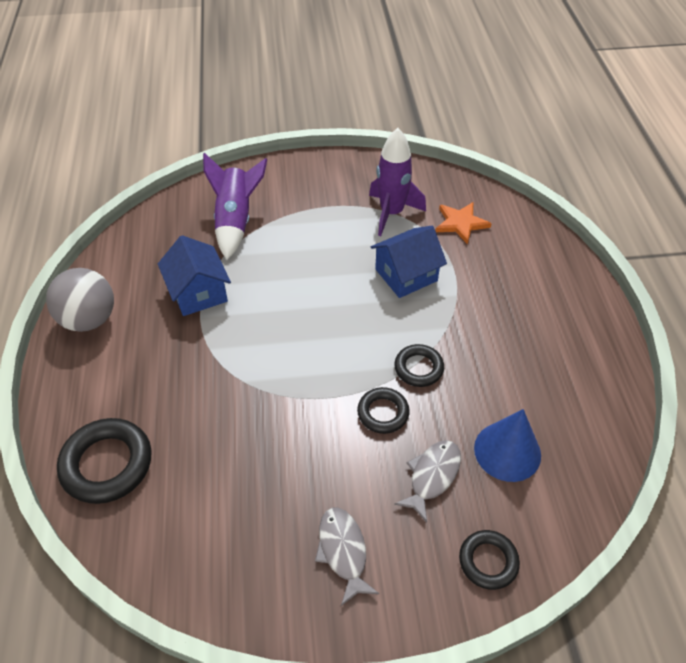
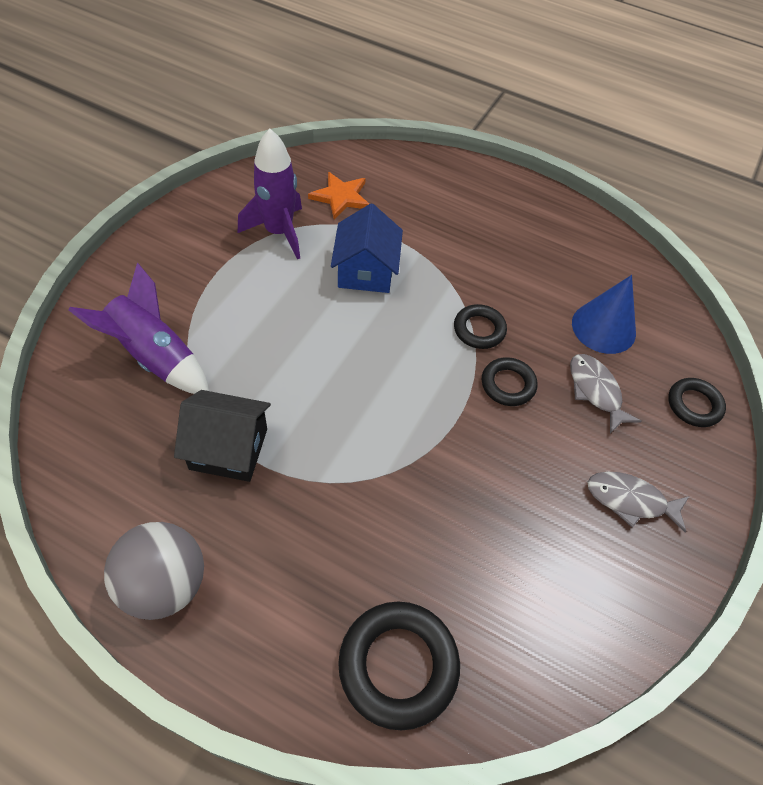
camera: 60 degrees left, 5 degrees up
blue house [158,235,231,316] -> black house [174,390,271,482]

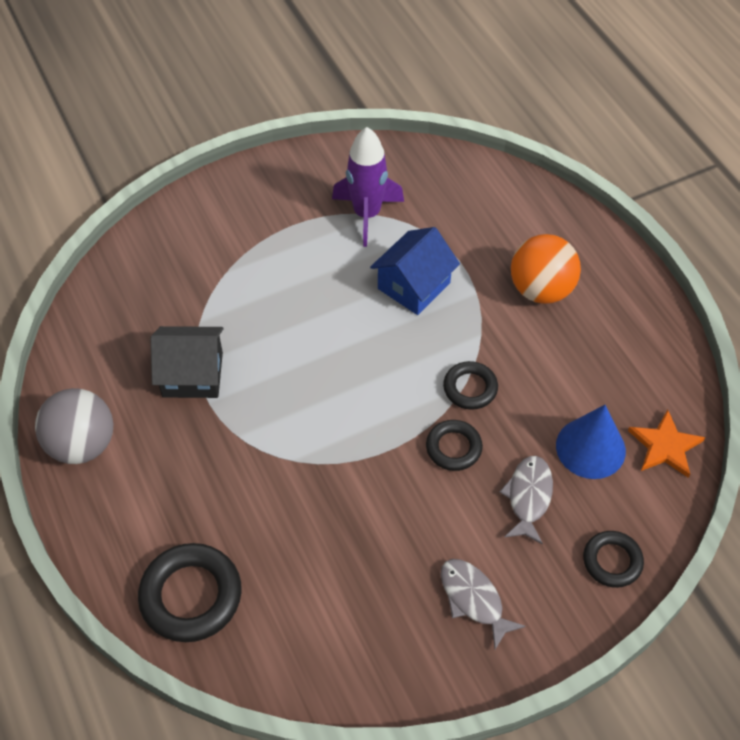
camera: 40 degrees right, 0 degrees up
purple rocket [68,263,209,394] -> none
black house [174,390,271,482] -> black house turned 45 degrees counterclockwise [150,326,224,398]
orange star [308,172,369,219] -> orange star moved to [628,410,705,478]
none -> orange ball [511,234,581,304]

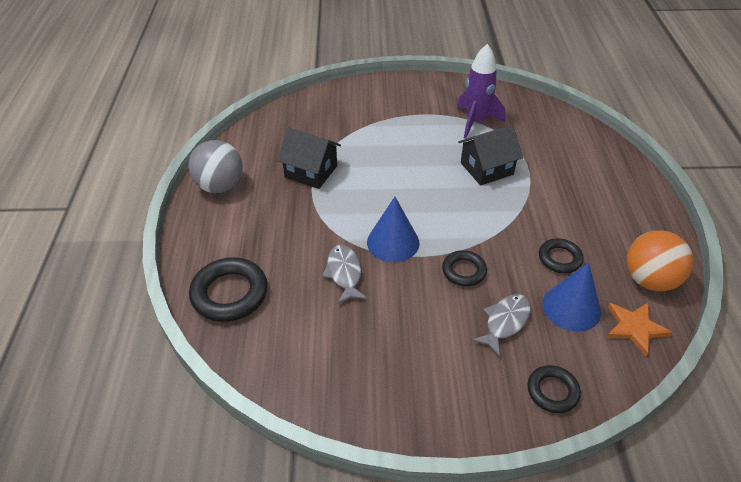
camera: 25 degrees right, 10 degrees down
blue house [370,227,460,315] -> black house [458,125,523,186]
grey fish [441,559,526,649] -> grey fish moved to [322,245,367,304]
black ring [443,361,498,410] -> black ring moved to [539,238,584,273]
orange ball [511,234,581,304] -> orange ball moved to [627,230,693,291]
none -> blue cone [367,197,419,262]

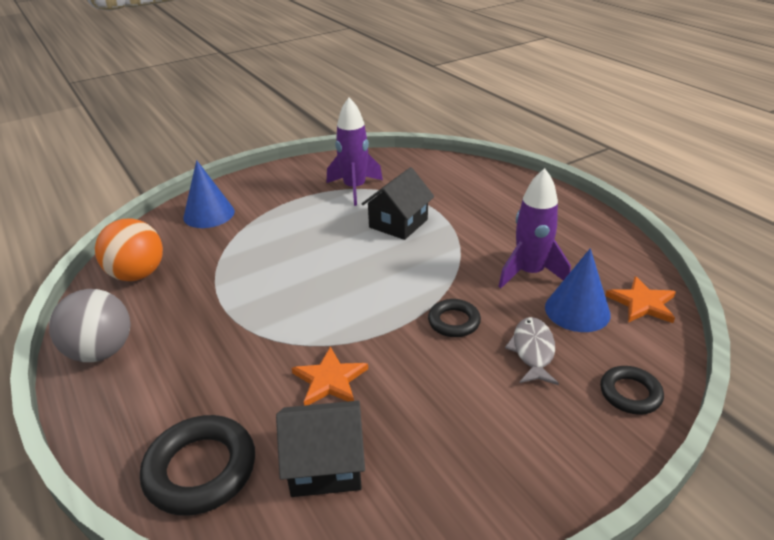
camera: 30 degrees left, 10 degrees down
black house [277,128,341,189] -> black house moved to [276,401,365,497]
grey fish [322,245,367,304] -> orange star [292,347,368,406]
blue cone [367,197,419,262] -> blue cone moved to [183,160,235,228]
black ring [539,238,584,273] -> purple rocket [498,168,571,288]
orange ball [627,230,693,291] -> orange ball moved to [95,219,163,281]

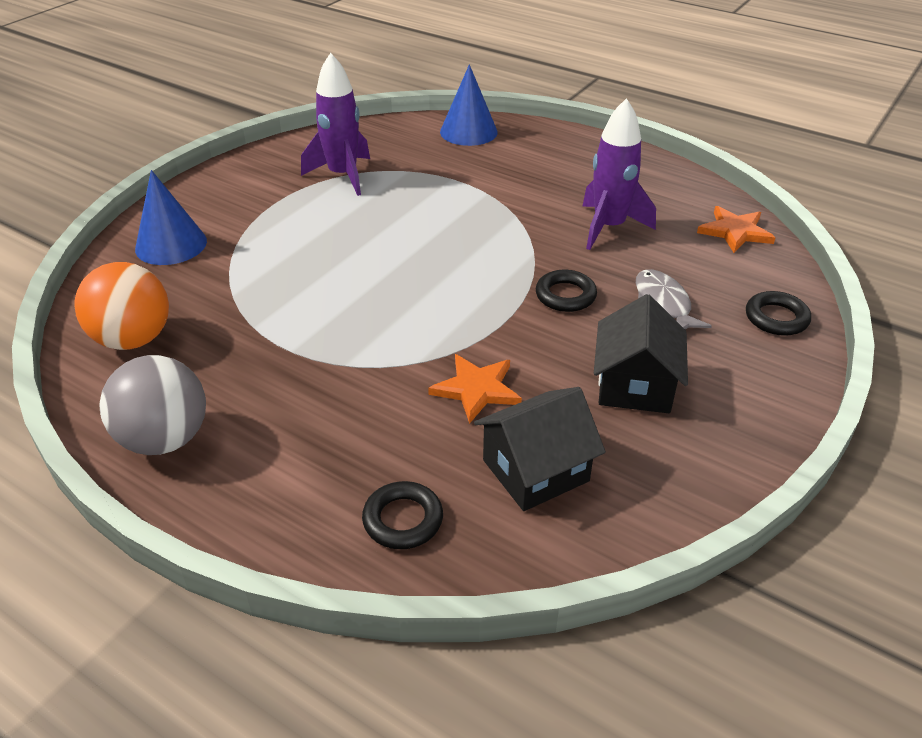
camera: 25 degrees left, 5 degrees up
black ring [140,415,255,516] -> black ring [362,481,443,549], size x0.60
black house [362,167,435,240] -> black house moved to [594,294,688,413]
blue cone [545,248,611,332] -> blue cone moved to [440,64,498,146]

